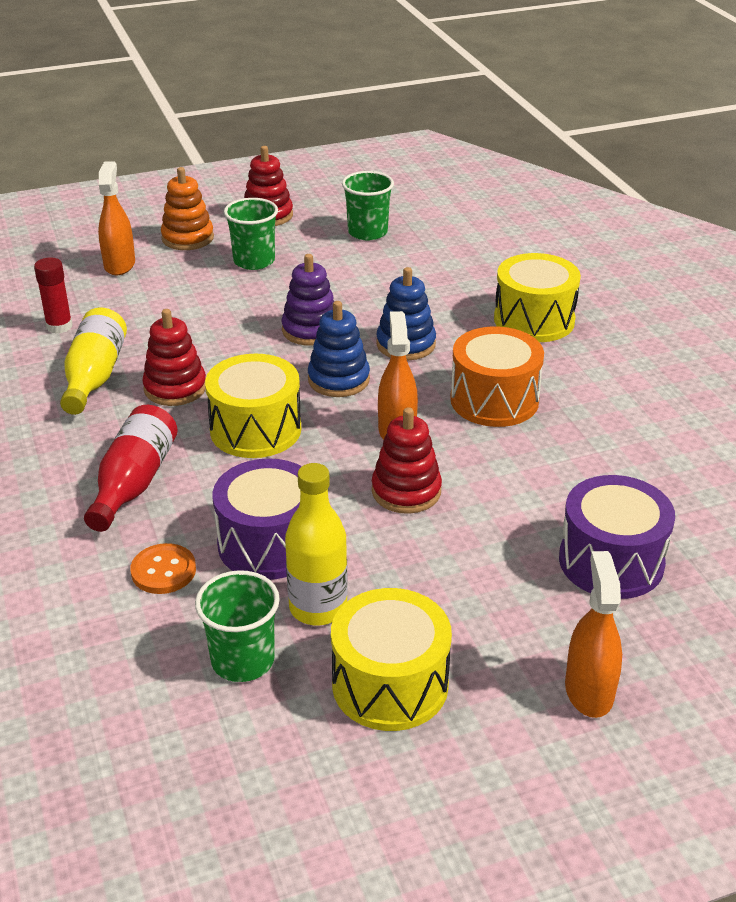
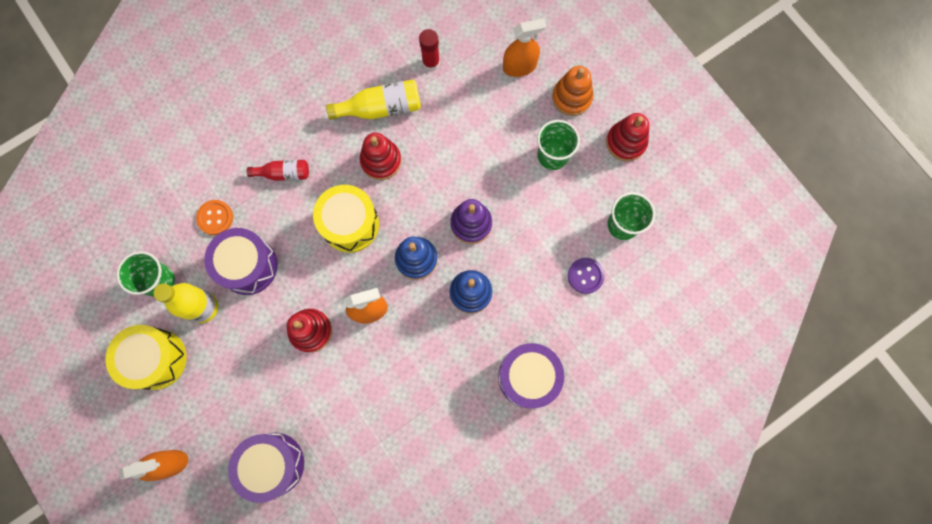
camera: 75 degrees right, 40 degrees up
red bottle [84,405,178,532] -> red bottle [247,160,309,181], size x0.63
orange drum [450,326,544,427] -> none
yellow drum [494,253,581,342] -> purple drum [498,343,564,408]
none -> purple button [568,258,605,294]

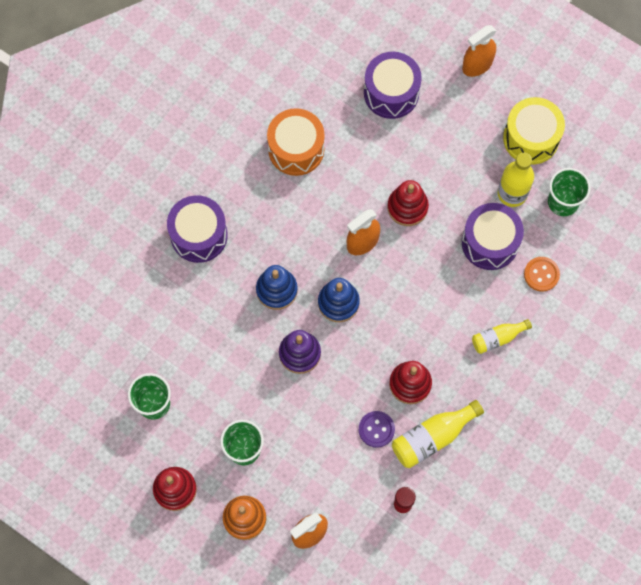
camera: 160 degrees right, 5 degrees down
red bottle [247,160,309,181] -> yellow bottle [472,319,532,354]
yellow drum [313,185,379,253] -> none
purple button [568,258,605,294] -> purple button moved to [359,411,395,448]
none -> orange drum [267,108,325,176]

